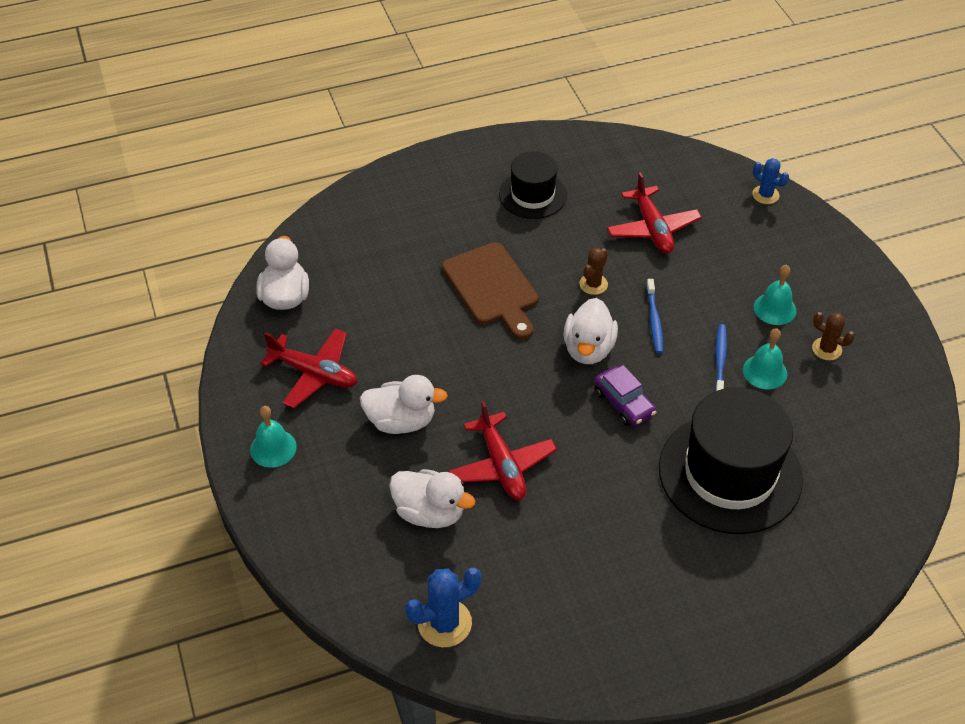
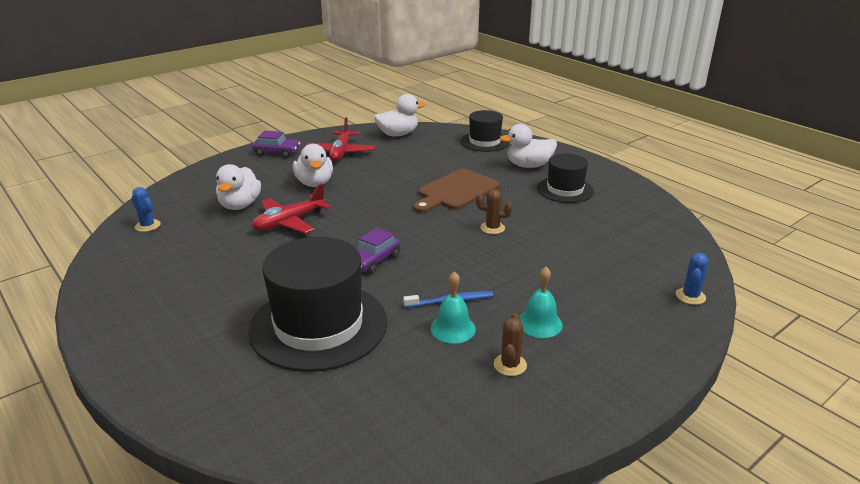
camera: 70 degrees right, 20 degrees down
turquoise bell [250,406,297,468] -> purple car [252,131,300,158]
blue cactus [405,567,481,647] -> blue cactus [131,187,161,232], size x0.64
white duck [563,298,618,364] -> white duck moved to [500,124,557,168]
red plane [607,172,702,254] -> none
blue toothbrush [646,279,663,354] -> none
none -> black hat [461,110,509,152]

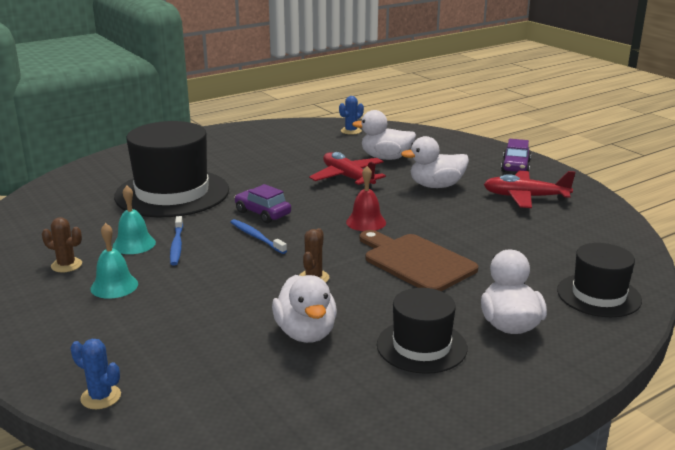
camera: 95 degrees right, 5 degrees down
white duck [374,94,425,136] -> white duck moved to [272,275,337,343]
none -> blue toothbrush [231,219,287,254]
none -> red bell [346,166,386,231]

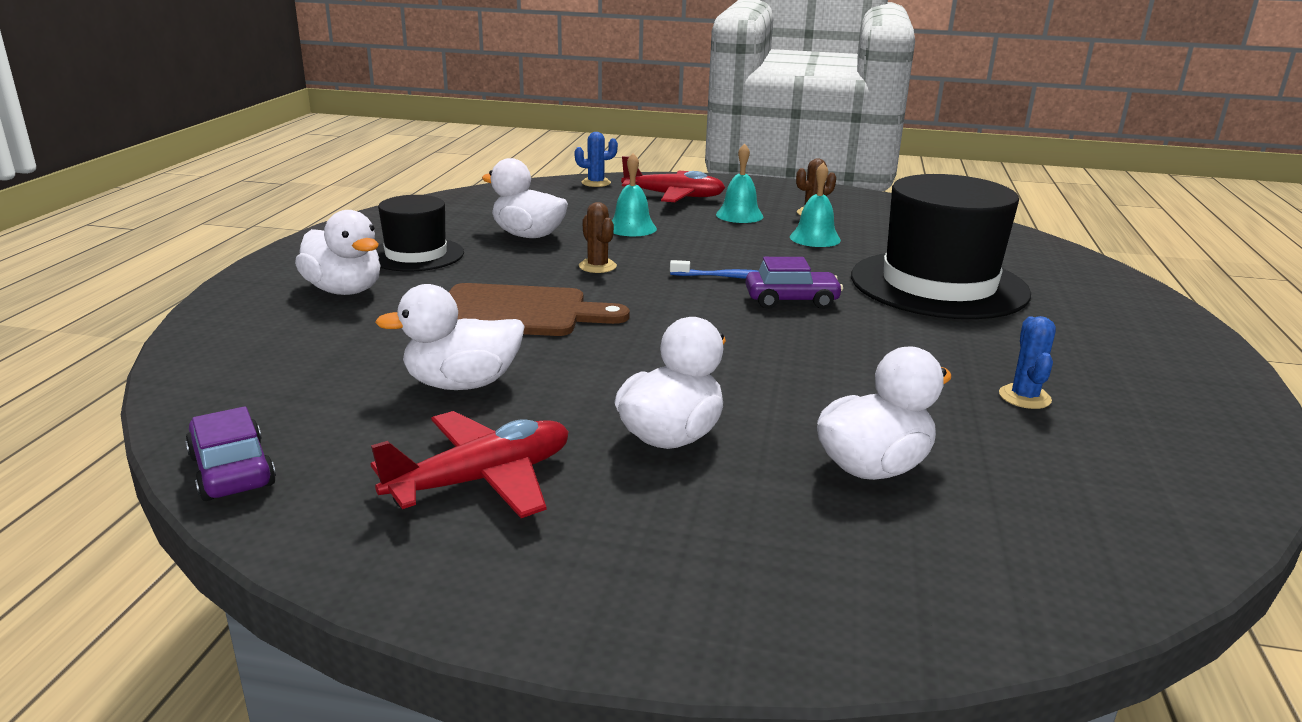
camera: 135 degrees right, 0 degrees up
blue toothbrush [170,216,183,266] -> none
red plane [309,152,386,189] -> red plane moved to [621,156,725,203]
blue cactus [339,96,364,135] -> blue cactus moved to [999,316,1056,409]
red bell [346,166,386,231] -> none
purple car [501,139,531,172] -> purple car moved to [185,406,276,501]
black hat [557,243,642,317] -> none
none -> white duck [375,284,525,390]
none -> turquoise bell [612,153,657,236]

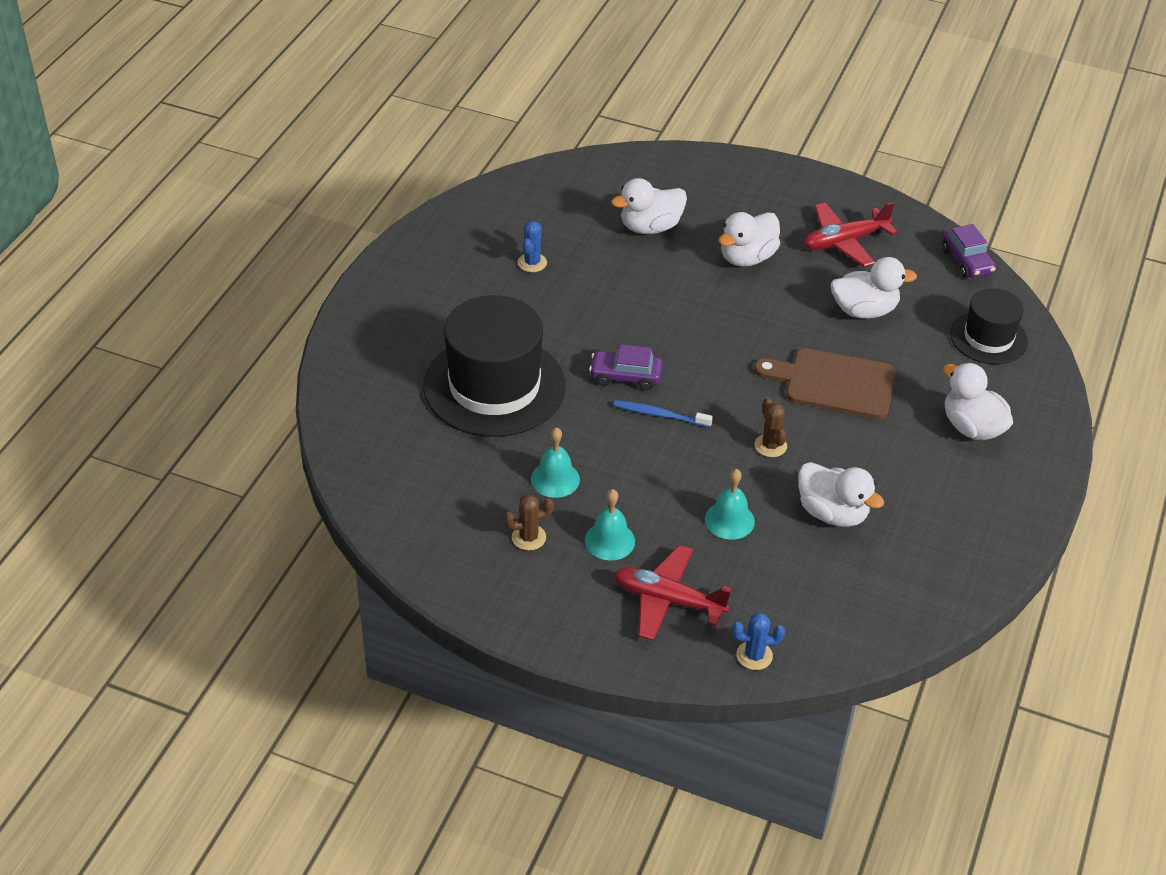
camera: 170 degrees left, 20 degrees up
black hat [376,195,464,271] -> black hat moved to [950,288,1028,364]

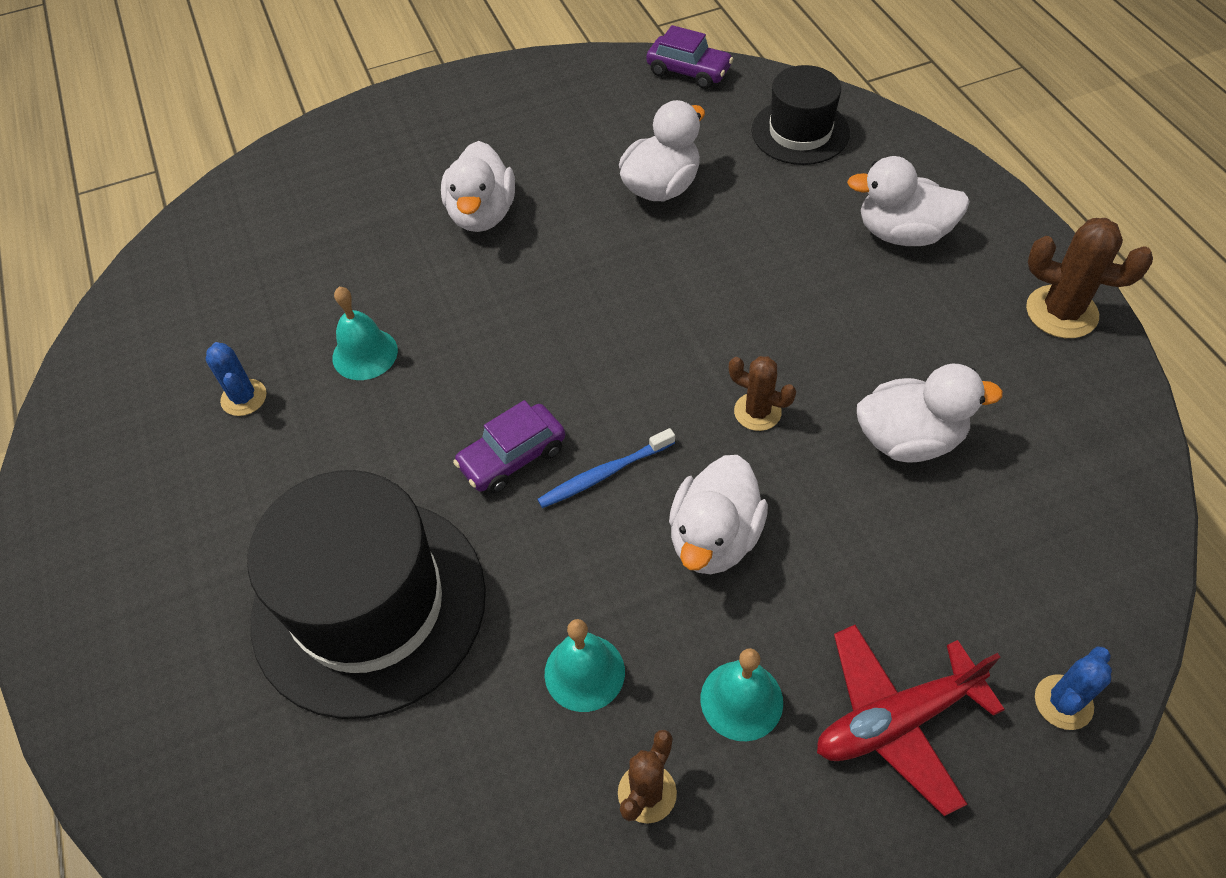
camera: 40 degrees left, 10 degrees up
white duck [611,178,687,234] -> white duck moved to [669,455,768,574]
turquoise bell [705,469,755,540] -> turquoise bell moved to [333,287,398,380]
brown cutting board [754,348,896,419] -> none
red plane [804,202,897,267] -> none
none -> brown cactus [1026,218,1153,338]

